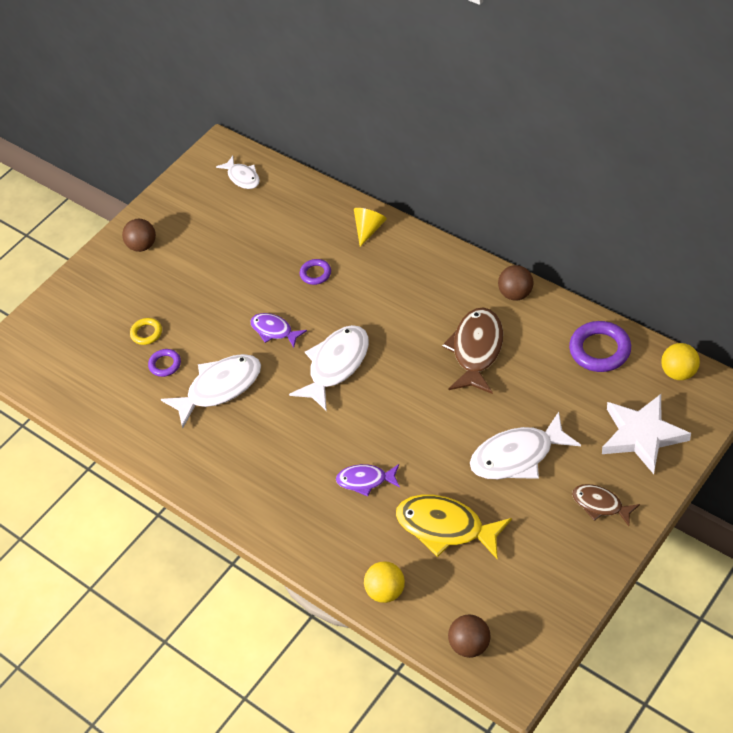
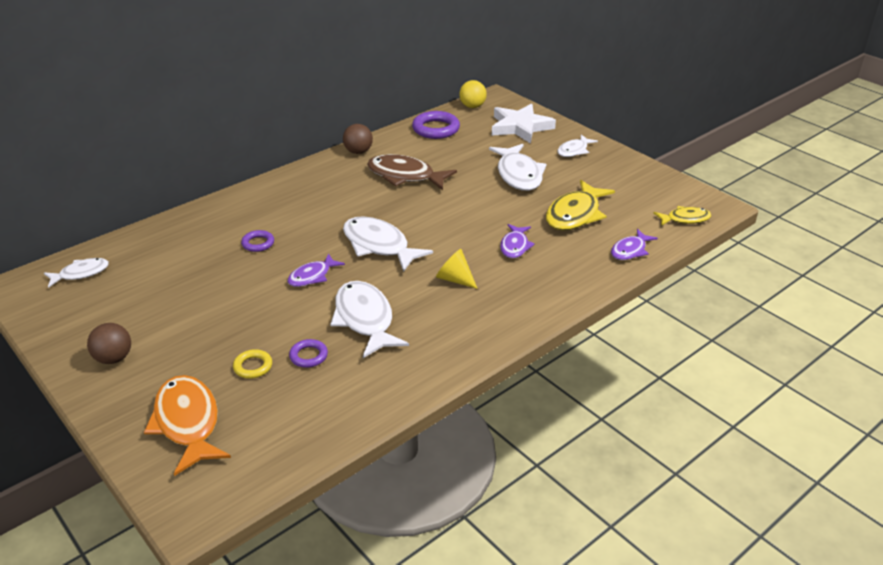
camera: 85 degrees left, 15 degrees down
yellow cone [354,208,387,247] -> yellow cone moved to [436,249,478,289]
yellow ball [364,561,405,603] -> purple fish [611,229,658,260]
brown ball [448,614,491,658] -> yellow fish [653,206,711,226]
brown fish [572,484,640,526] -> white fish [557,134,598,157]
none -> orange fish [144,375,231,476]

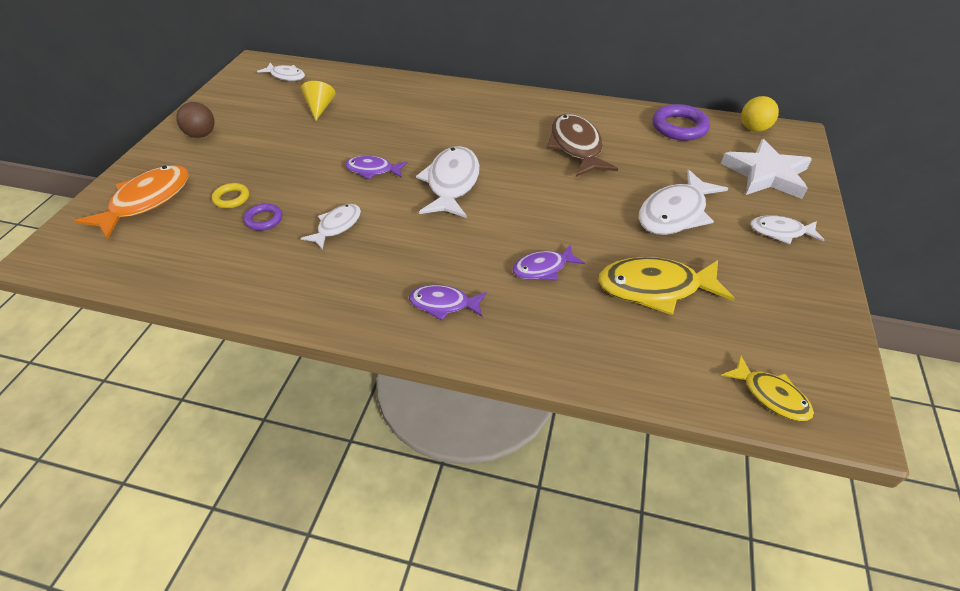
camera: 55 degrees right, 10 degrees up
purple ring [241,230,274,252] -> none
white fish [330,281,409,358] -> white fish [301,204,361,250], size x0.58
brown ball [343,124,373,154] -> none
yellow cone [436,249,478,289] -> yellow cone moved to [301,81,336,121]
purple fish [611,229,658,260] -> purple fish moved to [409,285,486,321]

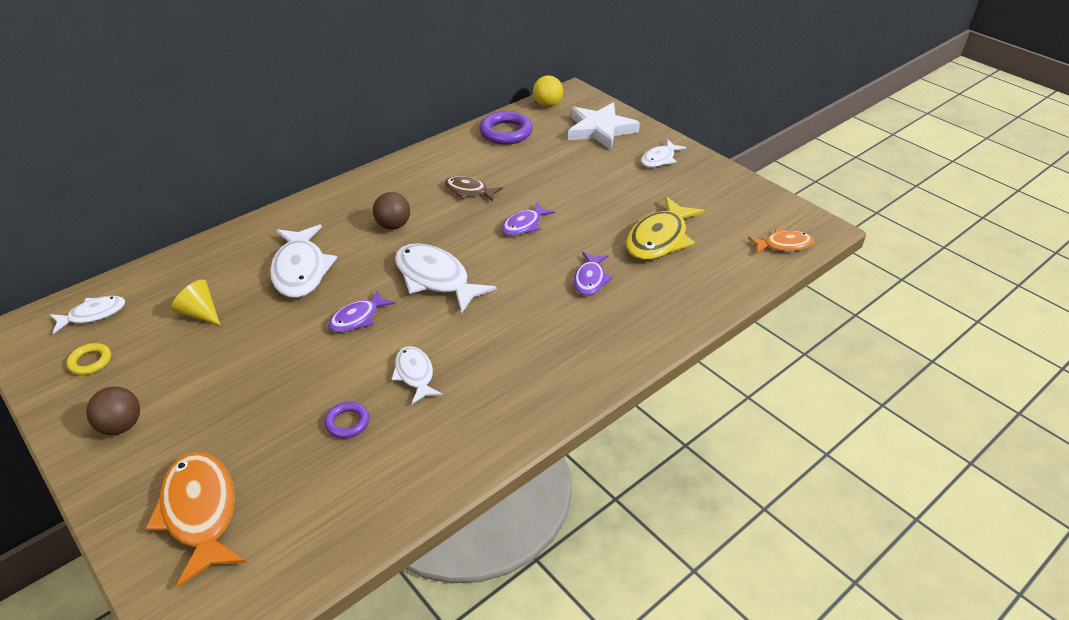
camera: 55 degrees left, 5 degrees down
yellow ring [212,183,249,209] -> yellow ring moved to [66,343,111,375]
purple fish [409,285,486,321] -> purple fish moved to [501,203,555,236]
brown fish [547,114,618,177] -> brown fish [444,176,503,202], size x0.58
white fish [638,169,728,235] -> white fish moved to [270,224,337,298]
yellow fish [721,355,814,421] -> orange fish [748,229,814,254]
none -> brown ball [373,192,410,229]

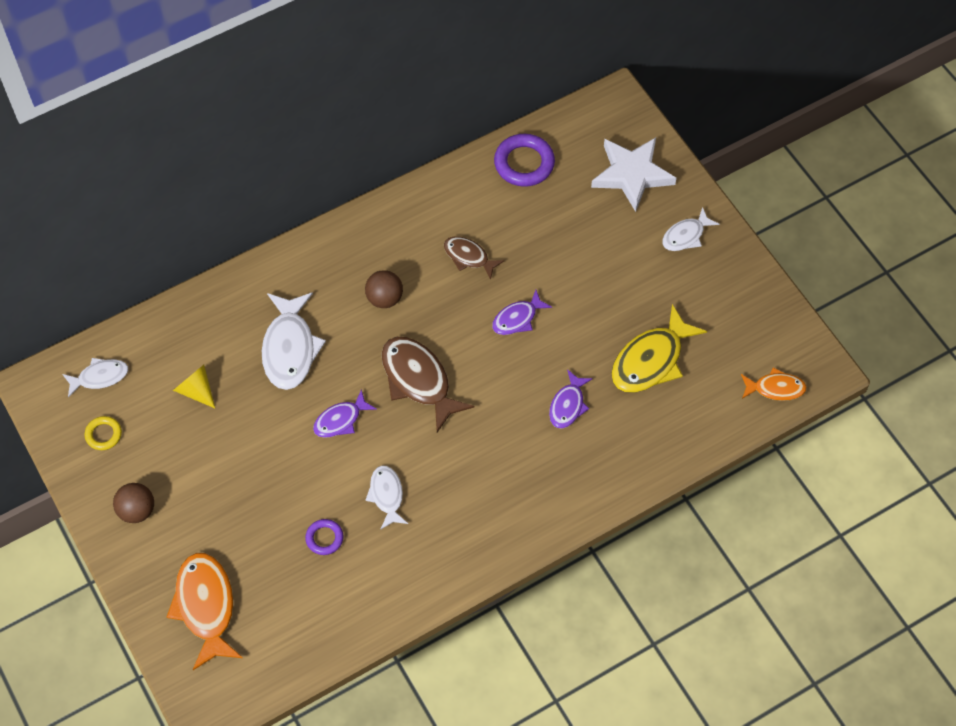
camera: 10 degrees right, 20 degrees up
white fish [395,243,497,314] -> brown fish [381,337,474,432]
yellow ball [533,75,563,107] -> none

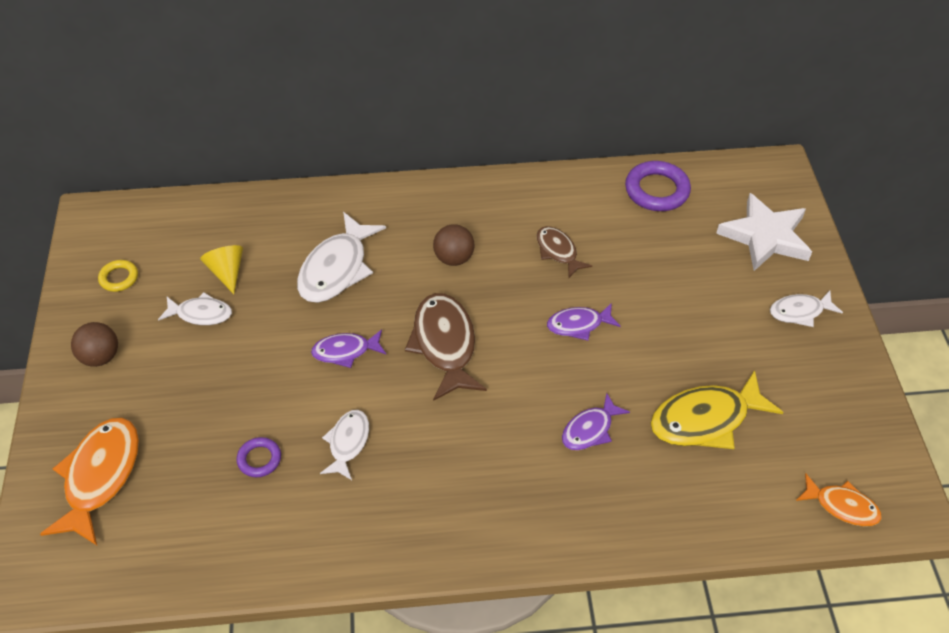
camera: 25 degrees right, 10 degrees down
white fish [62,358,128,397] -> white fish moved to [158,292,232,325]

